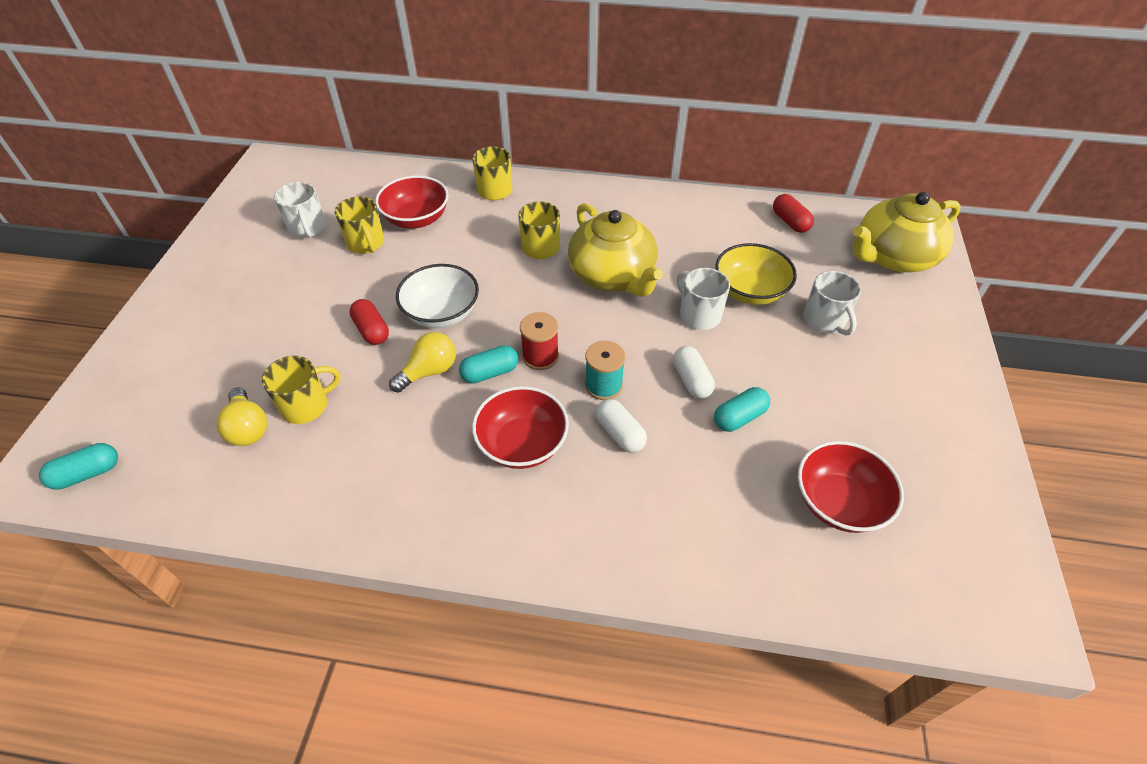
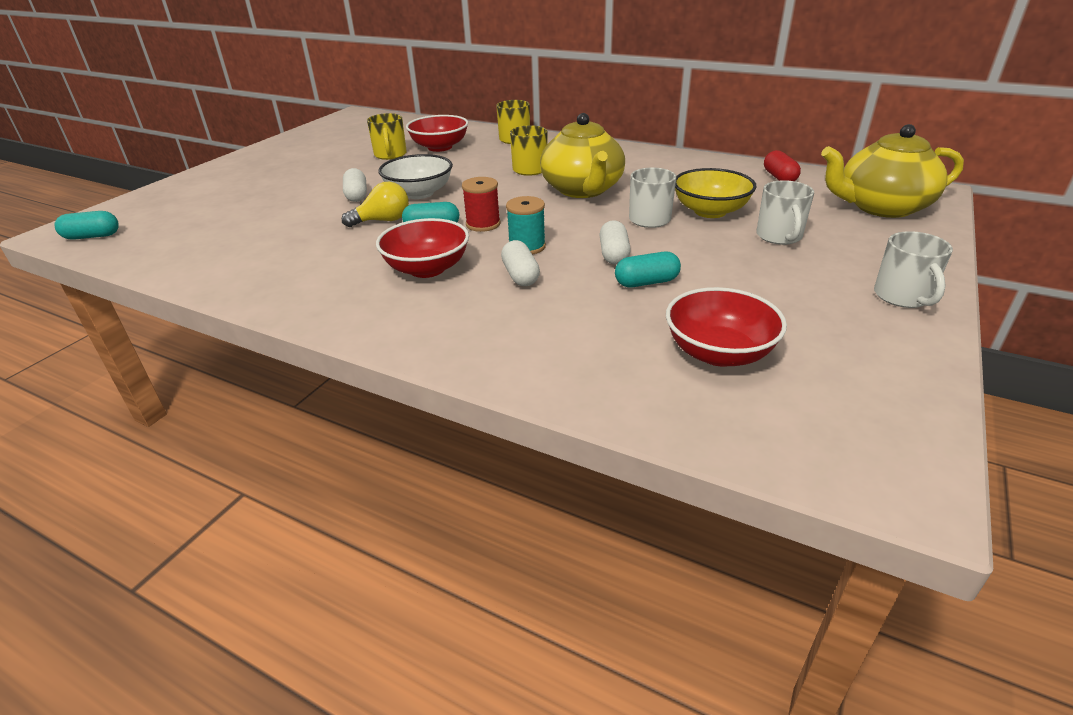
camera: 20 degrees right, 15 degrees down
yellow light bulb [216,387,267,446] -> none
yellow mug [262,356,341,424] -> none
white mug [274,182,326,238] -> white mug moved to [874,231,953,308]
red capsule [349,299,389,345] -> white capsule [343,168,367,202]

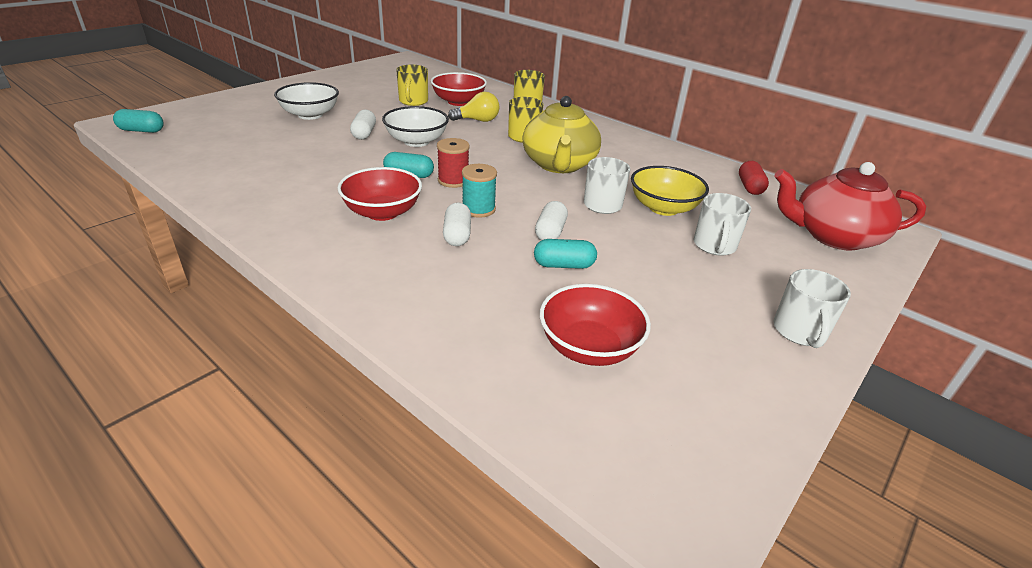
camera: 10 degrees right, 0 degrees up
yellow light bulb [342,182,409,227] -> yellow light bulb moved to [448,92,499,122]
yellow teapot [821,124,964,218] -> red teapot [774,162,926,251]
none -> white bowl [274,82,339,120]

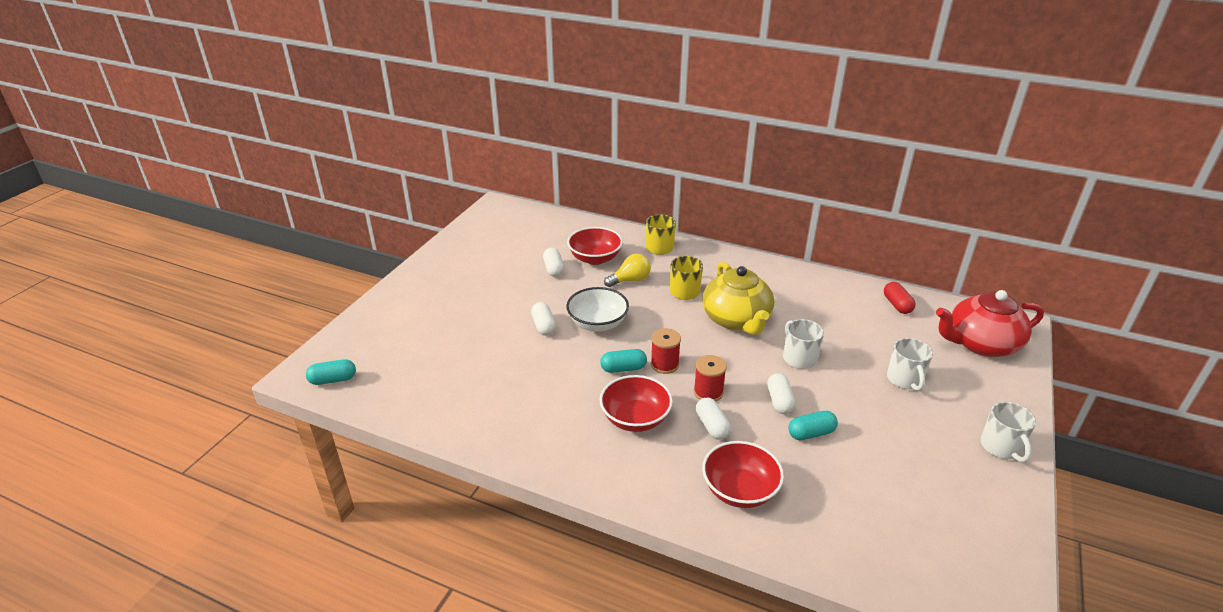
camera: 15 degrees left, 0 degrees up
white bowl [274,82,339,120] -> none
yellow mug [396,65,428,106] -> white capsule [543,248,564,277]
turquoise spool [462,164,497,218] -> red spool [693,355,727,401]
red bowl [540,284,651,366] -> red bowl moved to [702,441,784,508]
yellow bowl [631,166,709,216] -> none

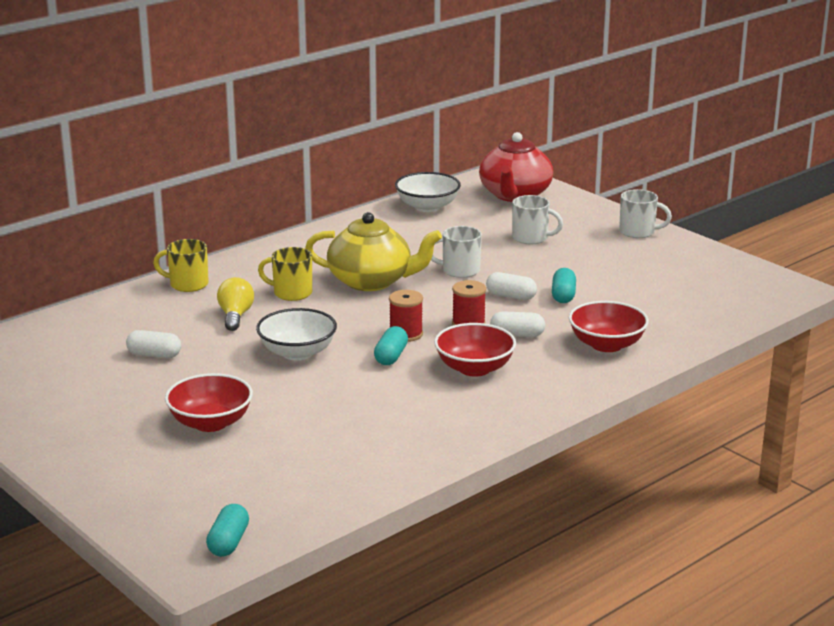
camera: 65 degrees left, 10 degrees down
white capsule [531,302,556,336] -> none
red bowl [567,227,623,265] -> red bowl moved to [165,373,253,432]
red capsule [884,282,915,314] -> white bowl [395,172,461,212]

